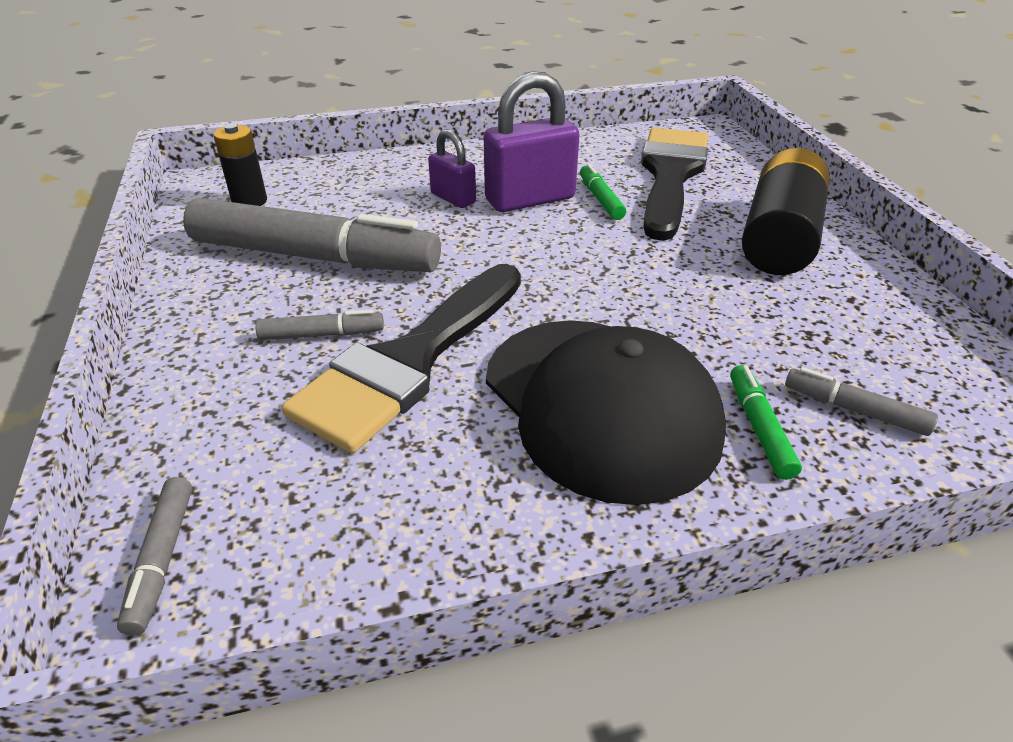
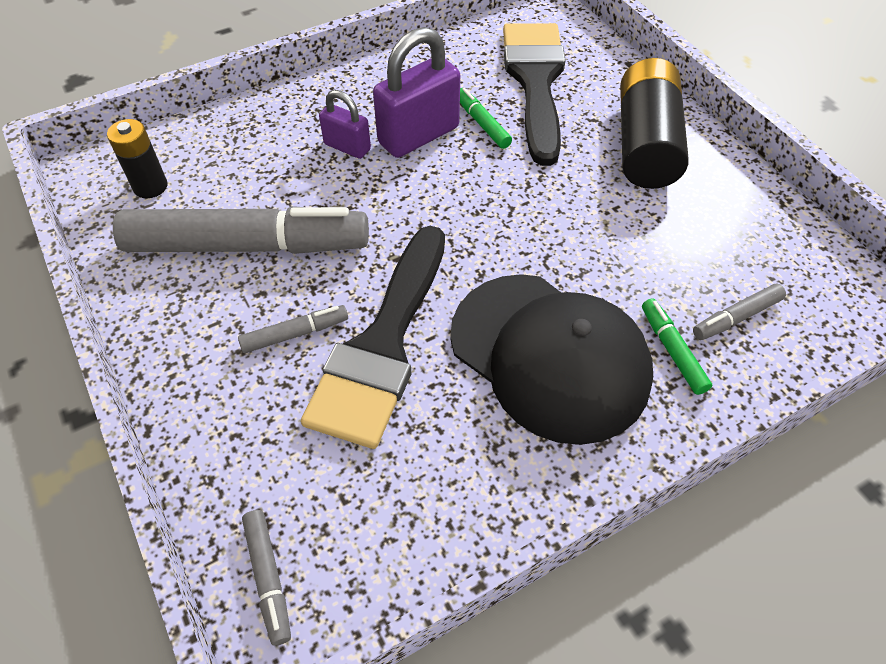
camera: 15 degrees left, 15 degrees up
grey marker [785,367,938,436] -> grey marker turned 45 degrees counterclockwise [693,284,786,340]

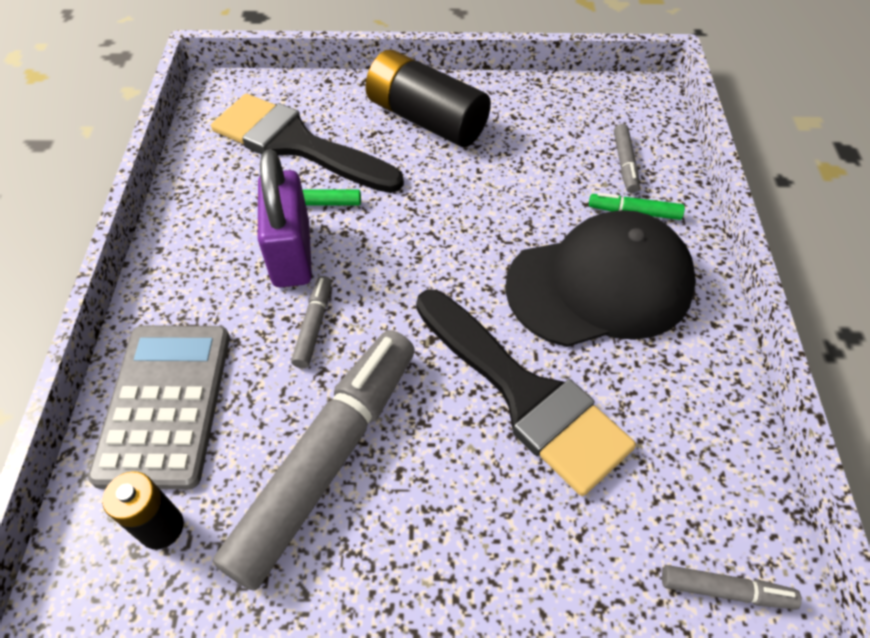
camera: 60 degrees left, 0 degrees up
grey marker [238,305,348,353] -> grey marker moved to [291,276,332,368]
purple padlock [319,90,371,159] -> none
none -> grey calculator [88,325,230,489]

